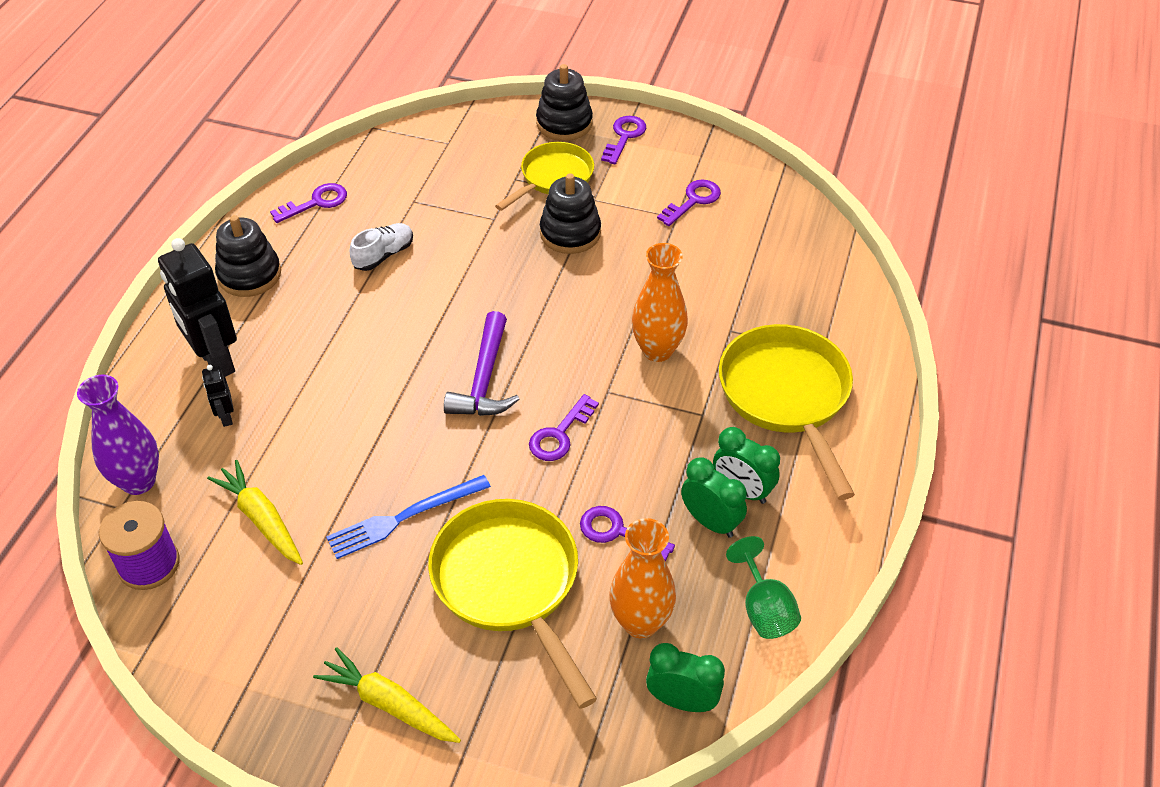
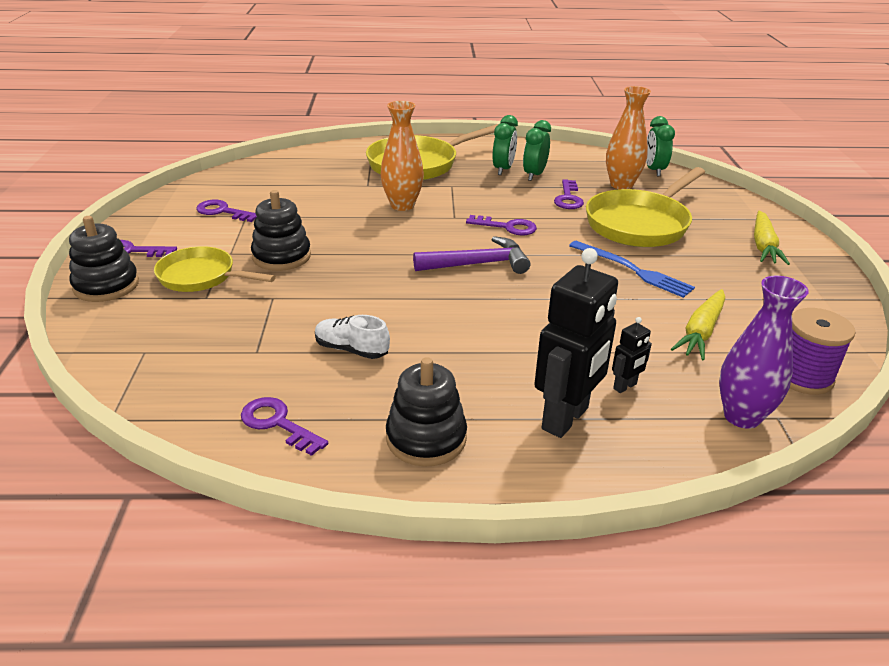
camera: 110 degrees left, 15 degrees down
green goblet [726,536,801,639] -> none

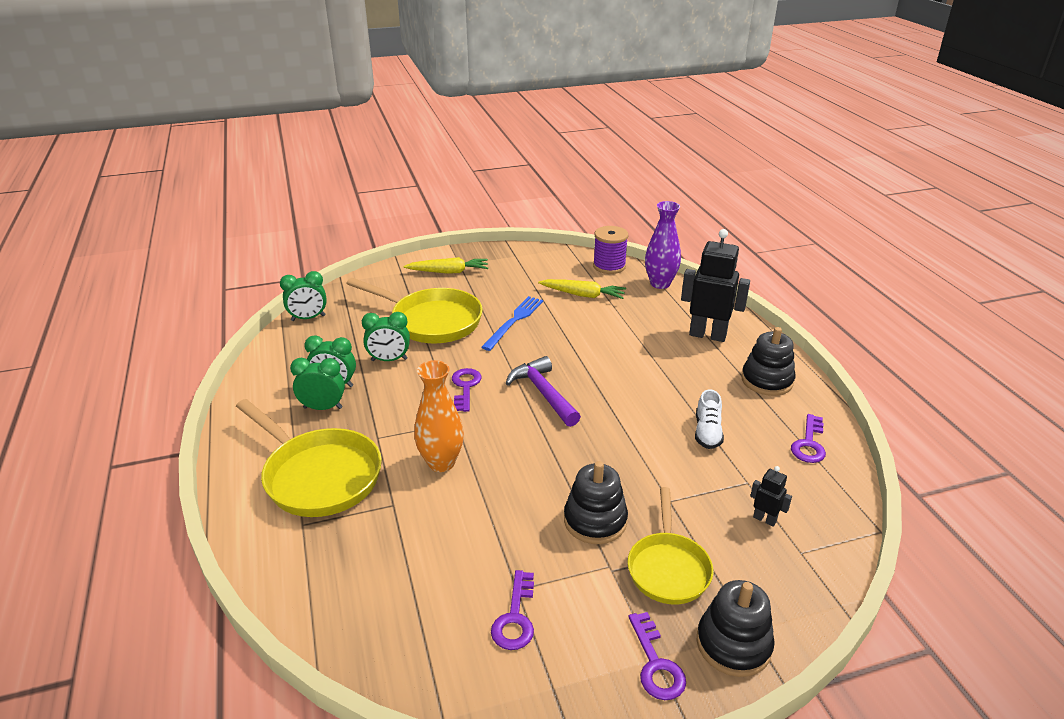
camera: 105 degrees left, 0 degrees up
purple key [554,179,584,209] -> green clock [362,312,410,361]
orange vase [606,86,651,189] -> none
black robot [612,317,652,393] -> black robot moved to [750,466,792,527]

